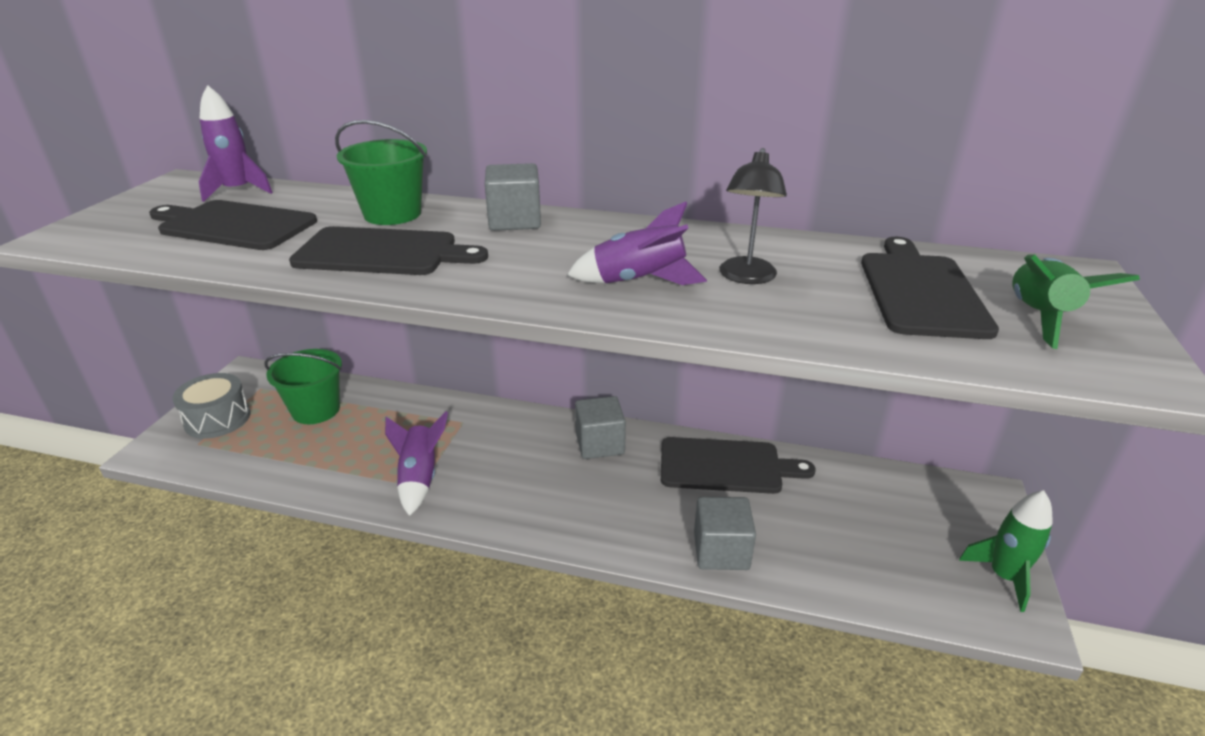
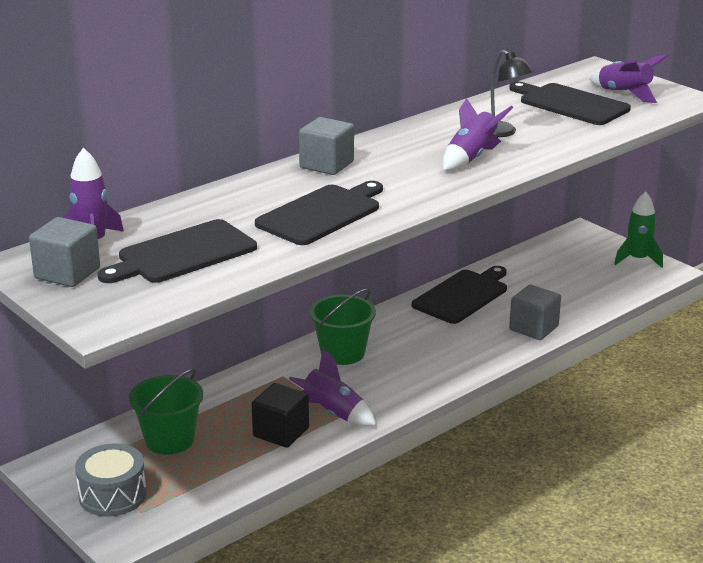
camera: 55 degrees left, 5 degrees down
green bucket [335,120,427,225] -> green bucket moved to [309,288,376,365]
grey cube [575,396,626,459] -> grey cube moved to [29,217,100,287]
green rocket [1012,254,1140,349] -> purple rocket [590,54,668,103]
none -> black cube [252,383,309,448]

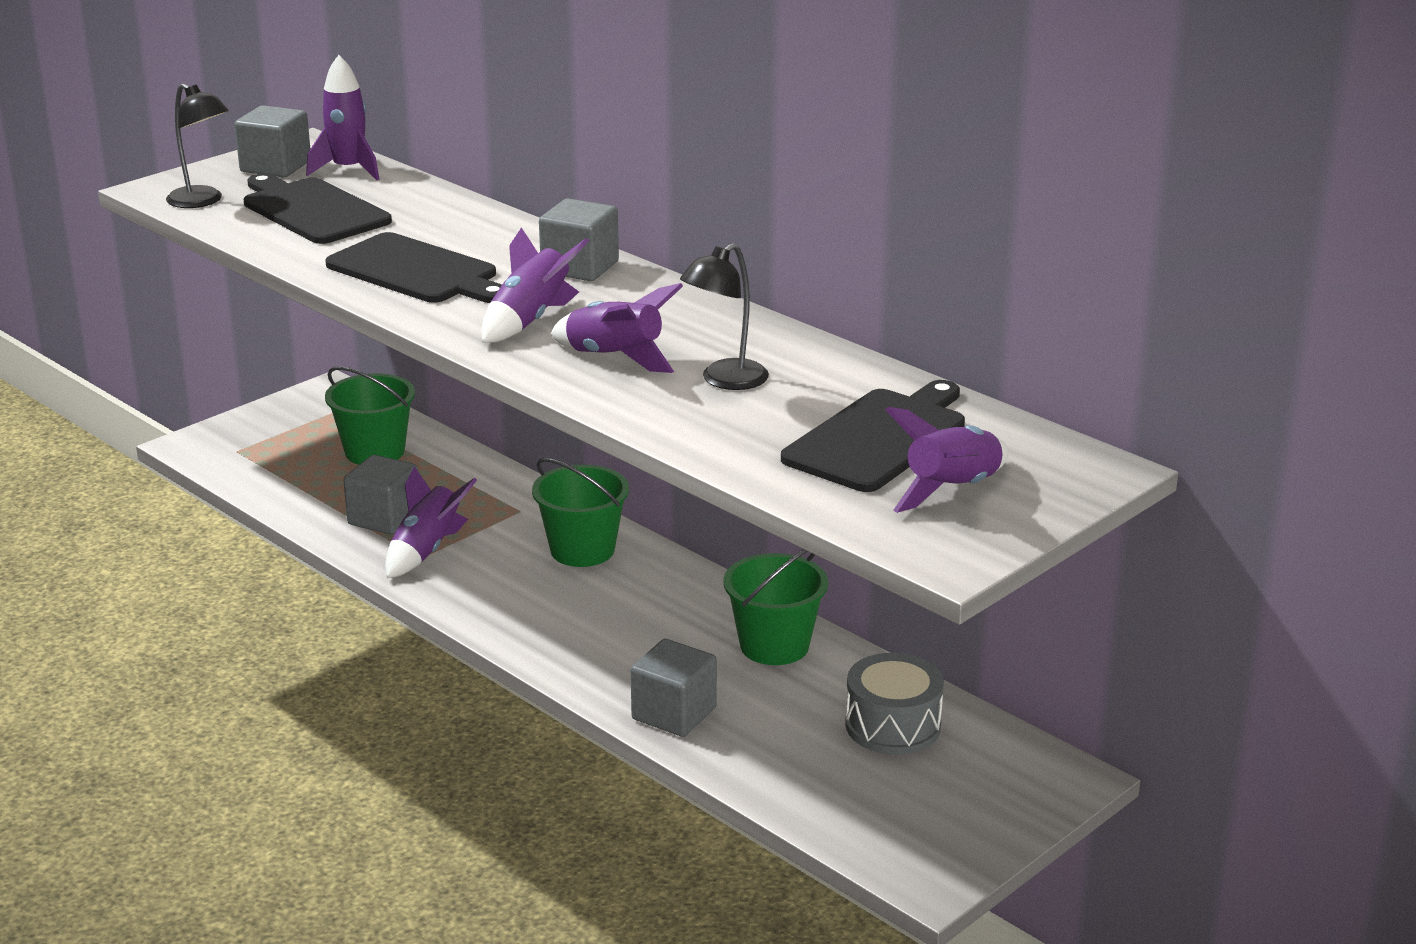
camera: 85 degrees right, 0 degrees up
grey drum [75,444,147,517] -> grey drum moved to [845,653,944,754]
black cube [252,383,309,448] -> grey cube [343,455,418,535]
black cutting board [412,266,507,324] -> green bucket [724,549,828,665]
green rocket [614,192,663,268] -> none
none -> black lamp [166,83,229,208]
none -> purple rocket [481,227,589,343]

